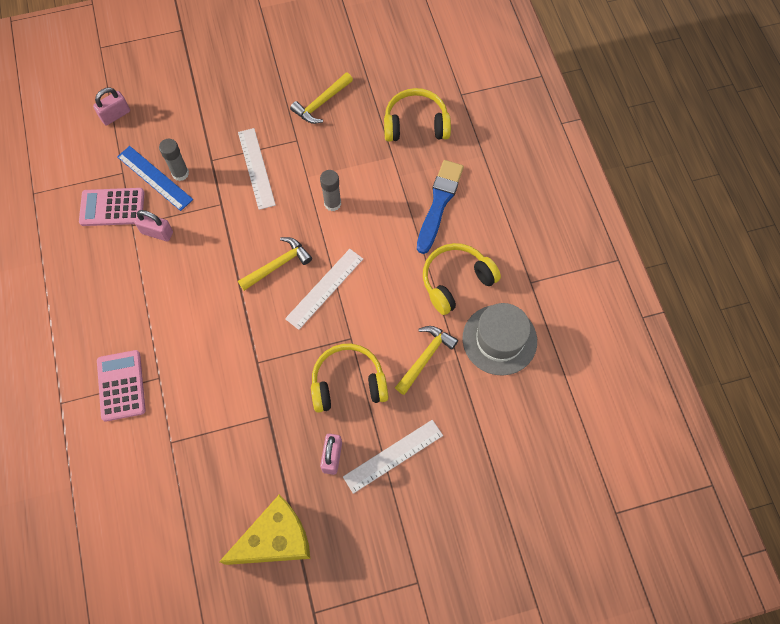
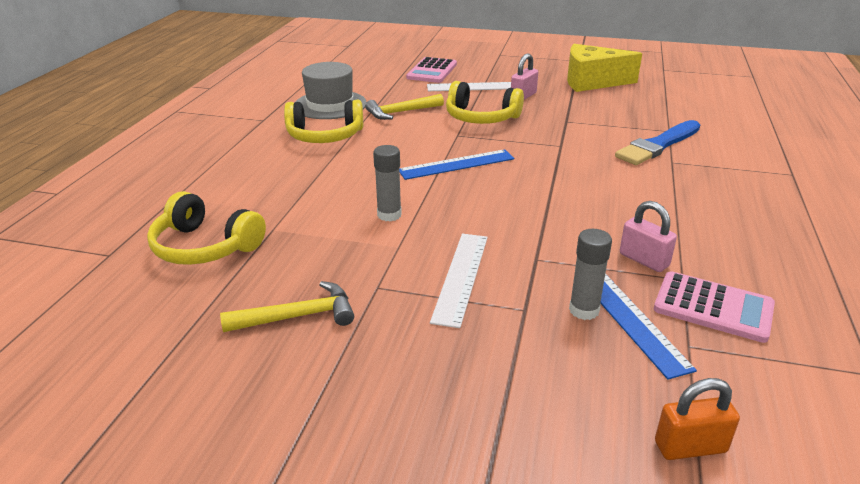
camera: 150 degrees left, 35 degrees down
pink padlock [93,88,130,125] -> orange padlock [655,378,740,460]
pink calculator [97,350,146,422] -> pink calculator moved to [406,57,457,83]
yellow hammer [238,237,312,291] -> none
white ruler [285,249,363,330] -> blue ruler [399,149,514,180]
blue brush [417,160,464,254] -> blue brush moved to [615,120,700,165]

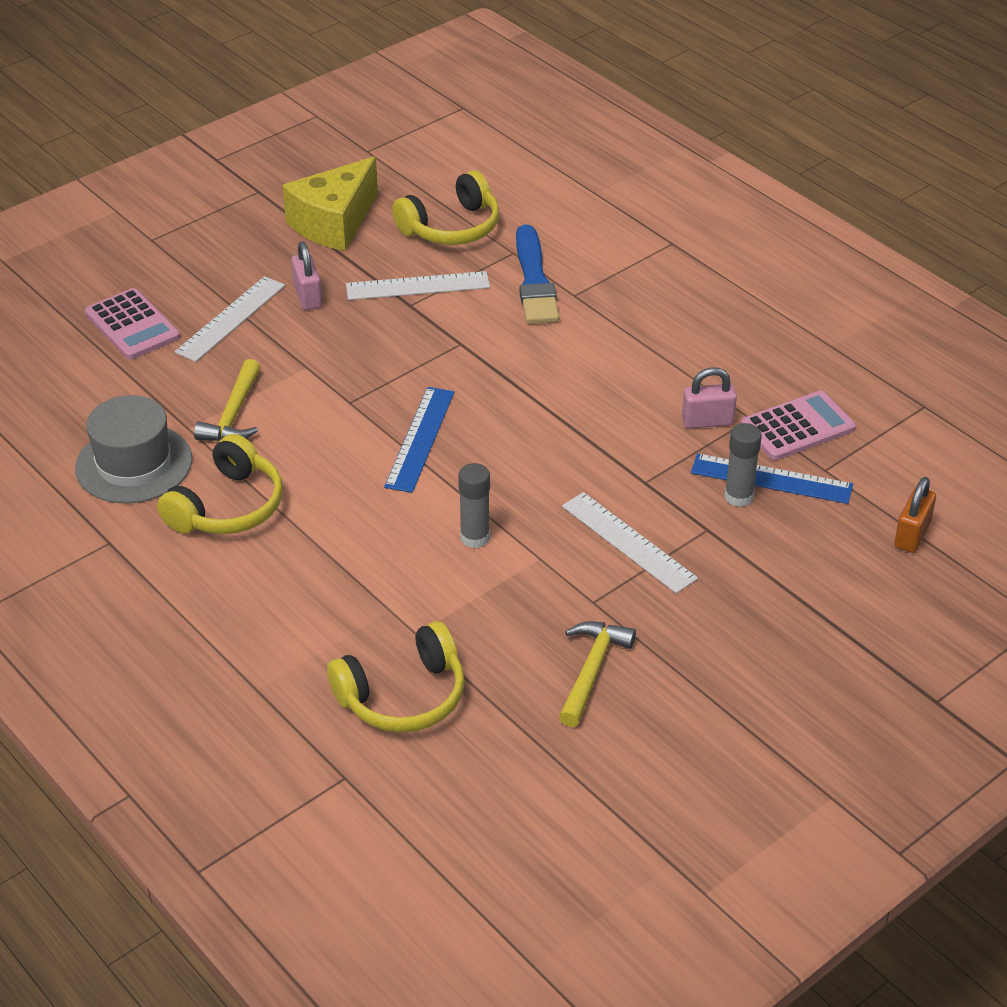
camera: 55 degrees left, 10 degrees up
yellow headphones [446,81,524,124] -> yellow headphones moved to [392,170,499,245]
none -> white ruler [346,271,490,300]

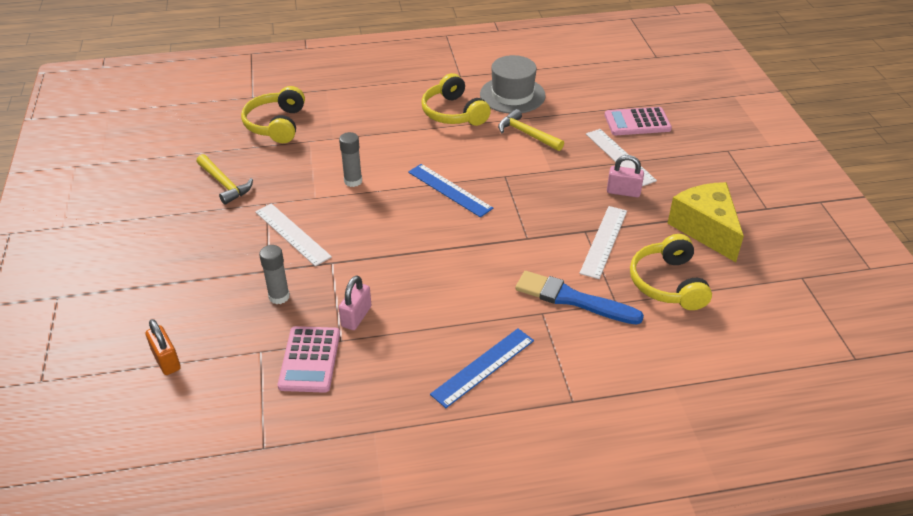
camera: 120 degrees right, 0 degrees up
white ruler [562,492,698,594] -> white ruler turned 60 degrees clockwise [255,203,332,266]
blue ruler [691,453,853,504] -> blue ruler moved to [430,328,534,408]

